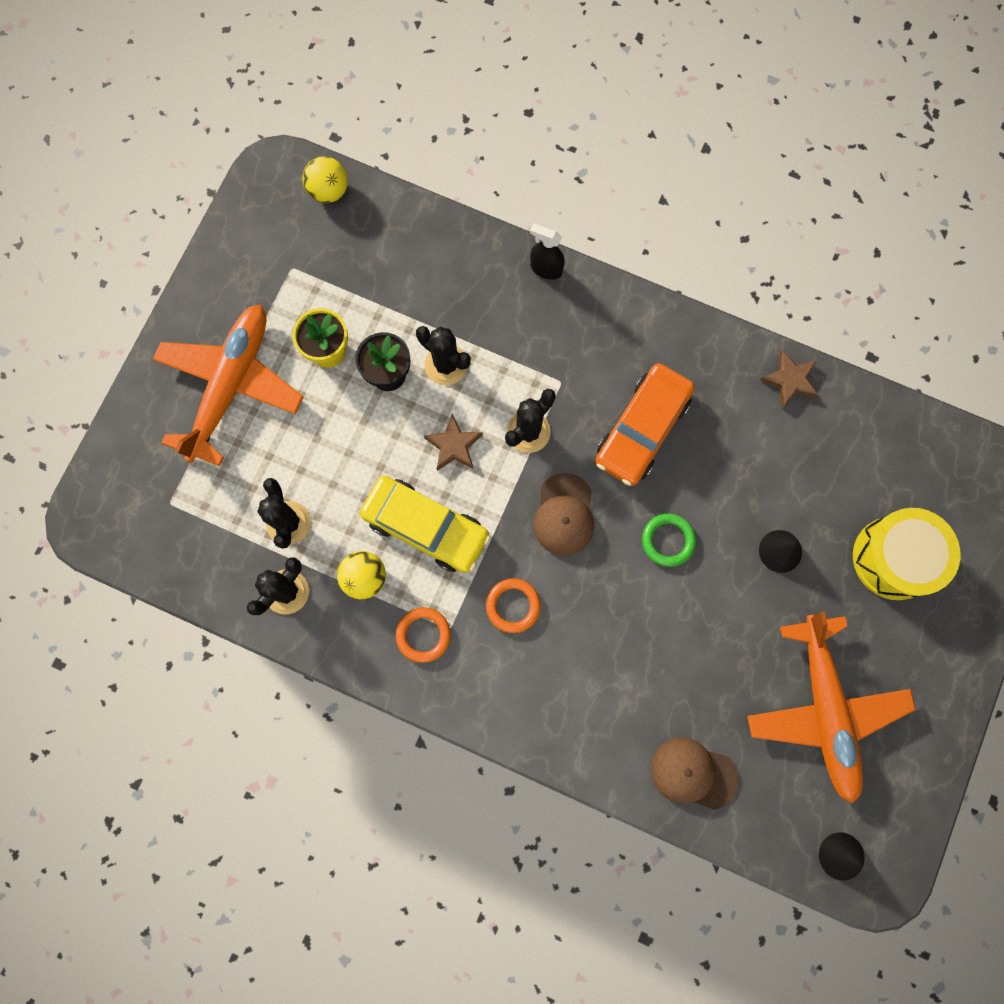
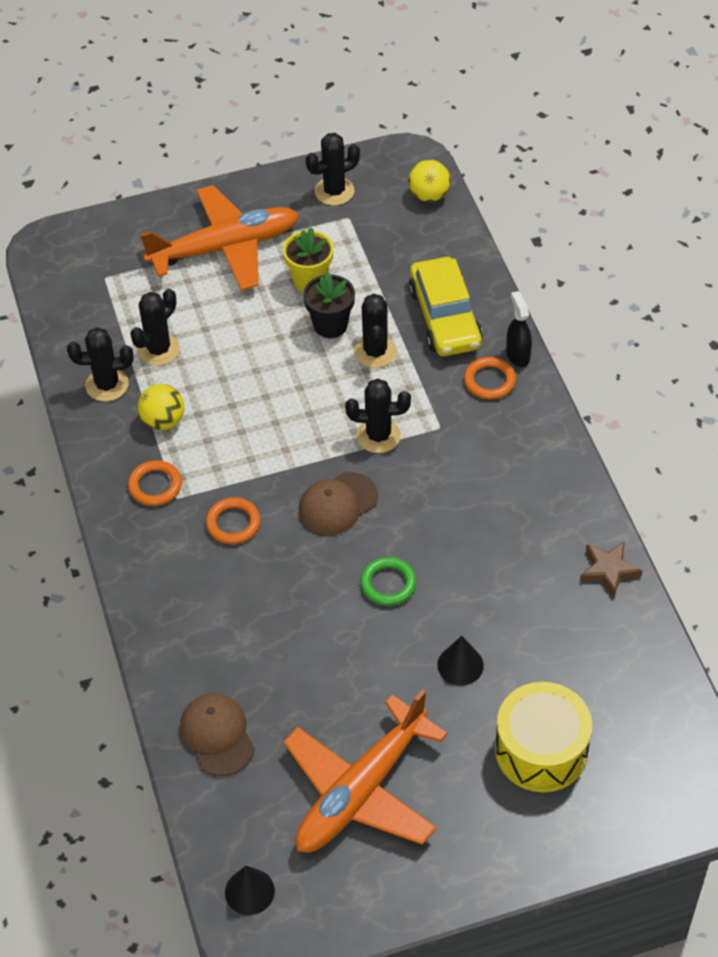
camera: 50 degrees right, 25 degrees down
yellow car [360,476,491,573] -> yellow car moved to [409,257,483,356]
brown star [424,414,483,471] -> none
orange car [595,363,695,486] -> none
none -> black cactus [306,133,360,206]
none -> orange ring [464,357,516,400]

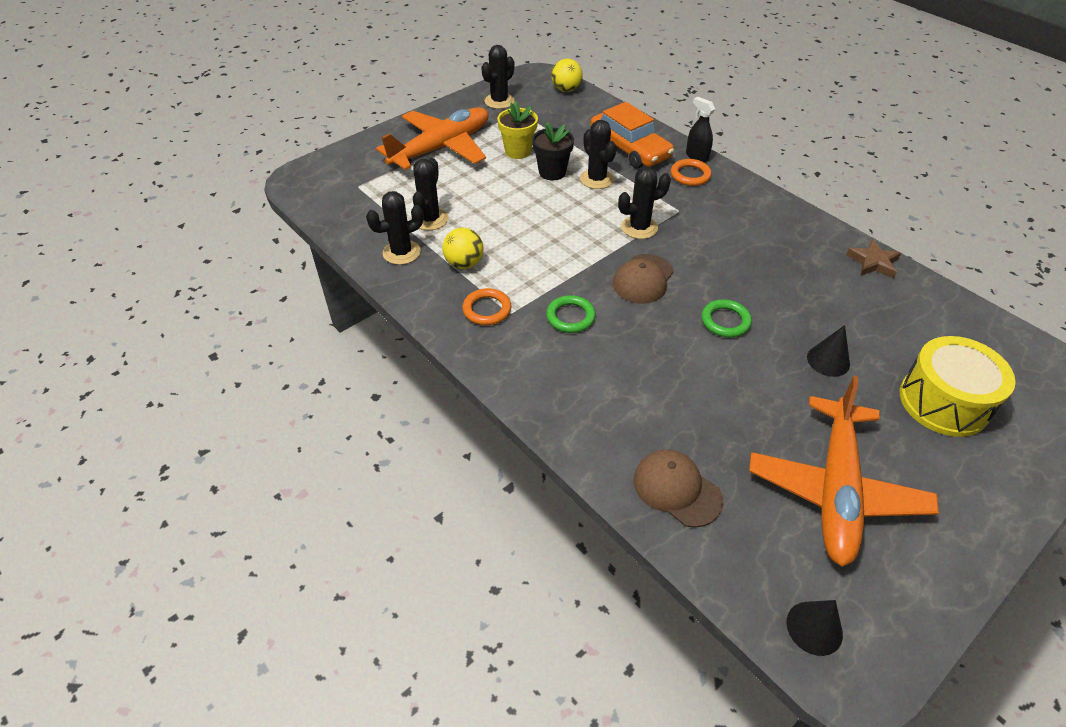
camera: 25 degrees left, 5 degrees down
orange ring [206,497,261,544] -> green ring [546,295,596,333]
yellow car [409,257,483,356] -> orange car [590,102,674,168]

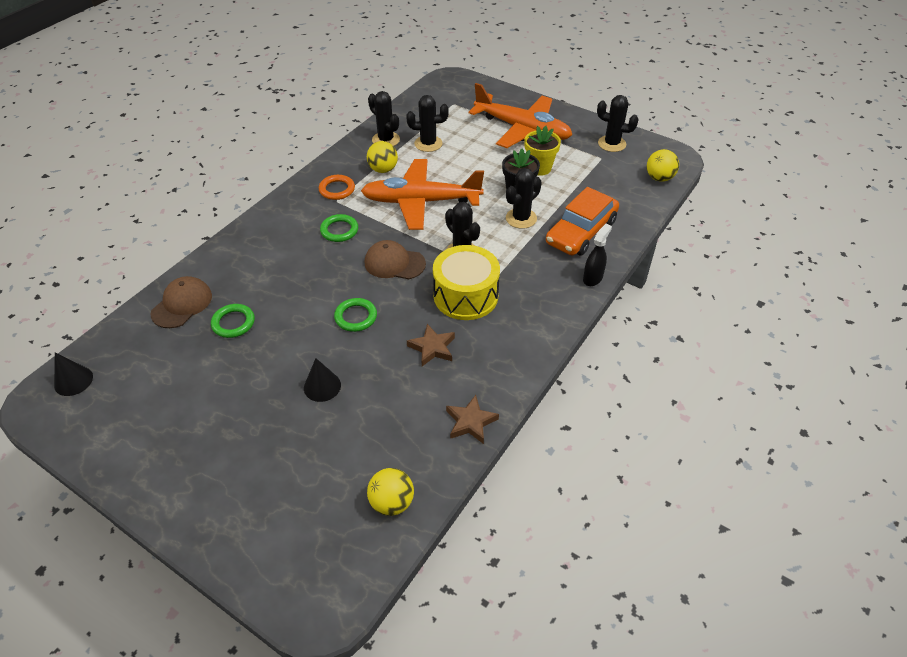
camera: 75 degrees right, 0 degrees up
orange ring [671,159,712,186] -> none
orange plane [749,376,939,567] -> orange plane moved to [361,159,484,230]
yellow drum [900,336,1016,437] -> yellow drum moved to [433,245,500,320]
none -> green ring [211,304,255,338]
none -> yellow ball [367,468,414,516]
none -> brown star [407,324,455,366]

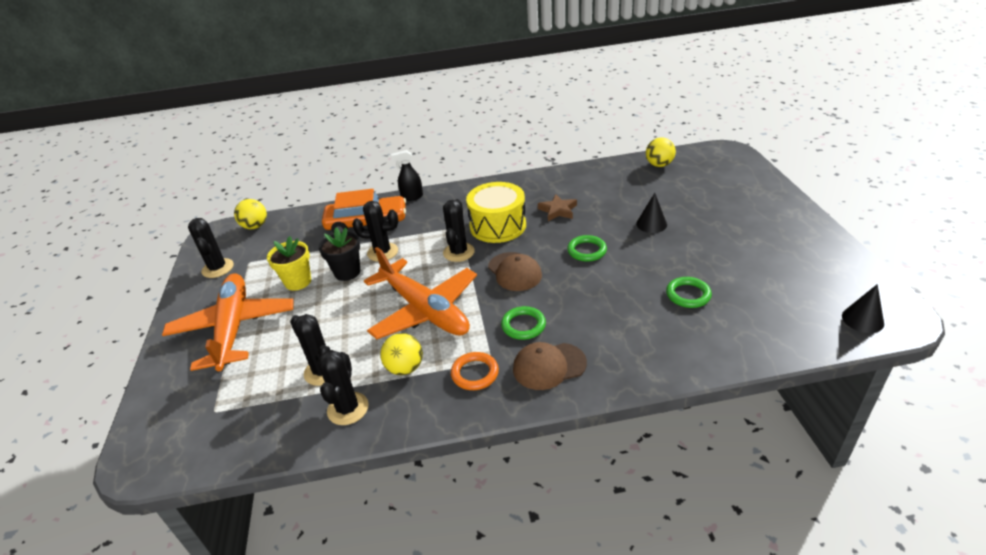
camera: 130 degrees left, 10 degrees down
brown cap [150,276,212,328] -> brown cap moved to [513,342,587,390]
brown star [446,395,499,444] -> none

